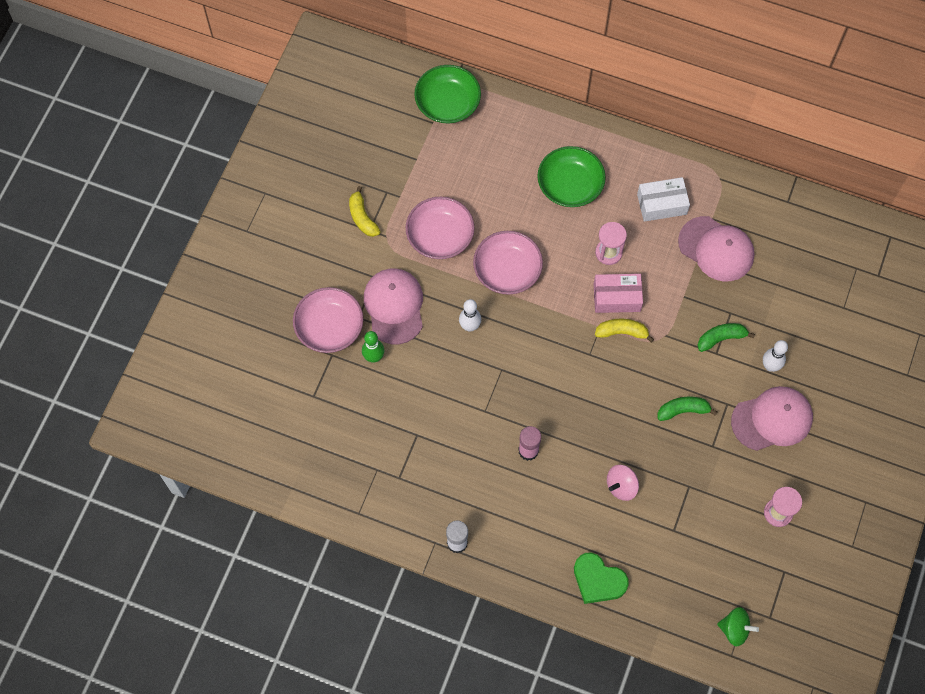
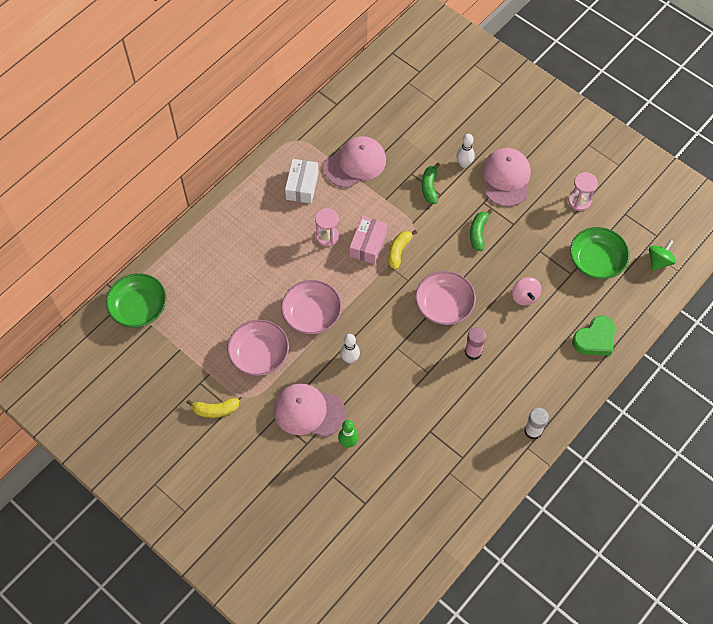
camera: 70 degrees left, 5 degrees down
pink bowl [293,287,363,353] -> pink bowl moved to [415,271,476,325]
green bowl [537,146,606,207] -> green bowl moved to [570,227,630,279]

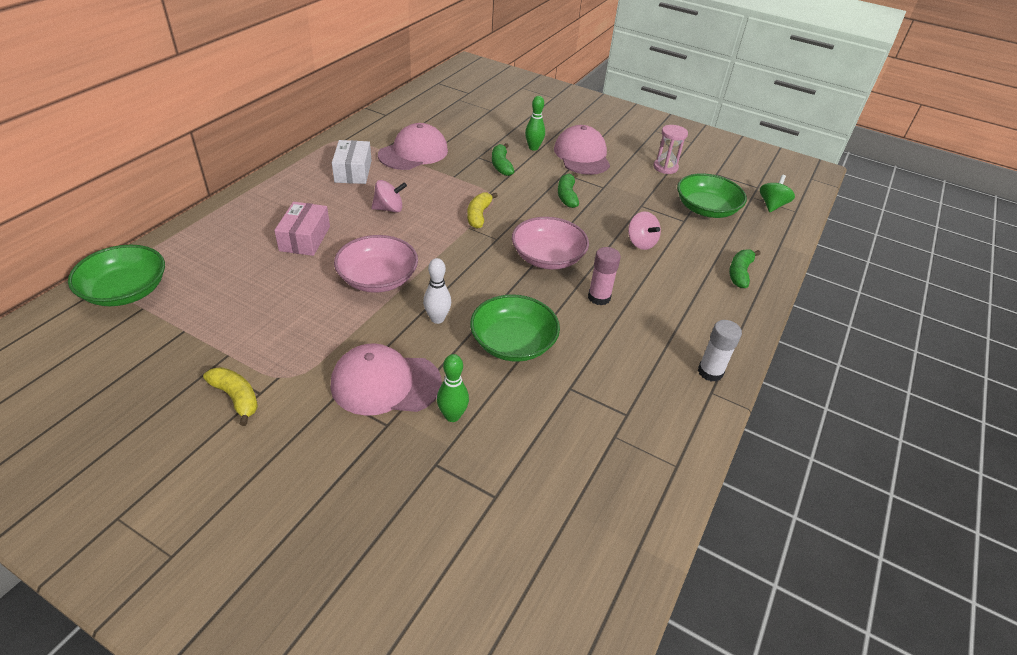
camera: 15 degrees left, 20 degrees down
yellow banana [187,398,239,418] -> yellow banana turned 120 degrees counterclockwise [203,367,258,426]
pink bowl [227,320,289,376] -> none
pink hourglass [315,208,339,247] -> pink spinning top [371,180,407,213]
pink box [349,216,387,264] -> pink box moved to [274,202,330,256]
white bowling pin [457,134,475,168] -> green bowling pin [525,96,545,151]
green heart [572,315,615,356] -> green banana [729,249,761,288]
none -> green bowl [470,294,560,362]

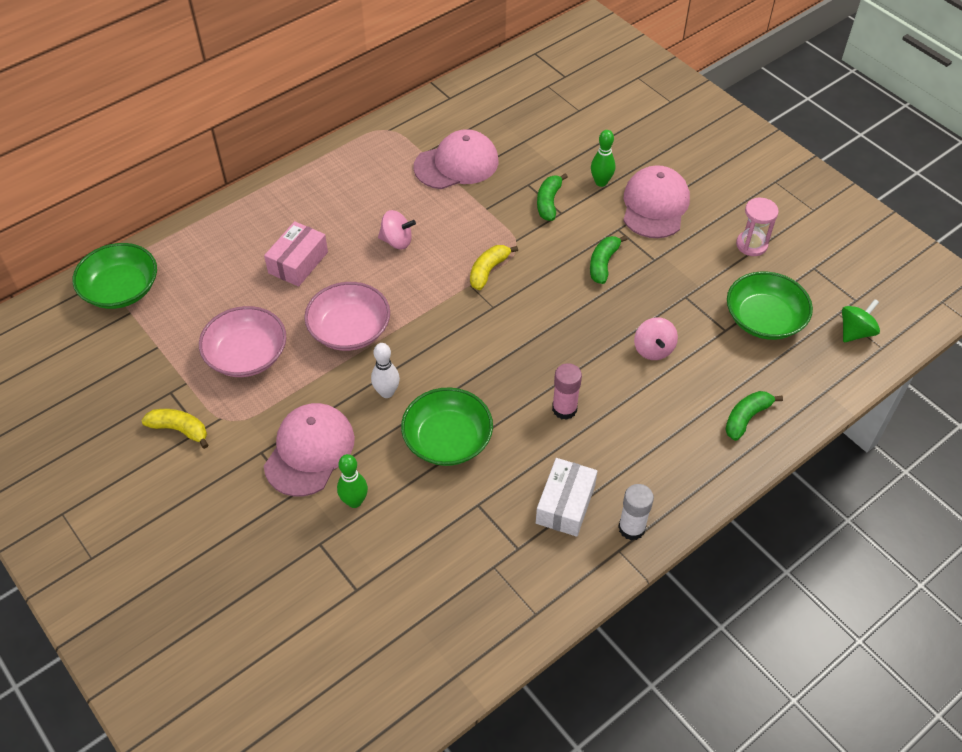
camera: 25 degrees right, 10 degrees up
yellow banana [203,367,258,426] -> yellow banana turned 45 degrees counterclockwise [141,409,208,449]
pink cap [331,343,442,416] -> pink cap turned 90 degrees clockwise [264,403,355,497]
white box [332,140,372,184] -> white box moved to [536,458,597,537]
pink bowl [512,217,589,270] -> pink bowl moved to [199,306,286,377]

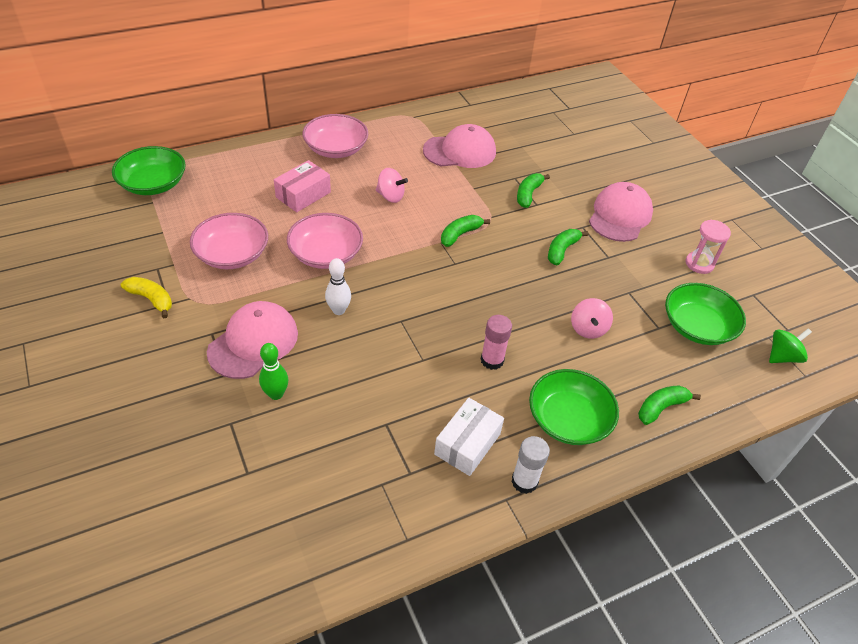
camera: 10 degrees right, 5 degrees down
green bowl [401,387,493,466] -> green bowl moved to [529,369,619,445]
yellow banana [470,245,518,290] -> green banana [441,215,490,247]
green bowling pin [591,130,615,187] -> none
none -> pink bowl [302,114,368,158]

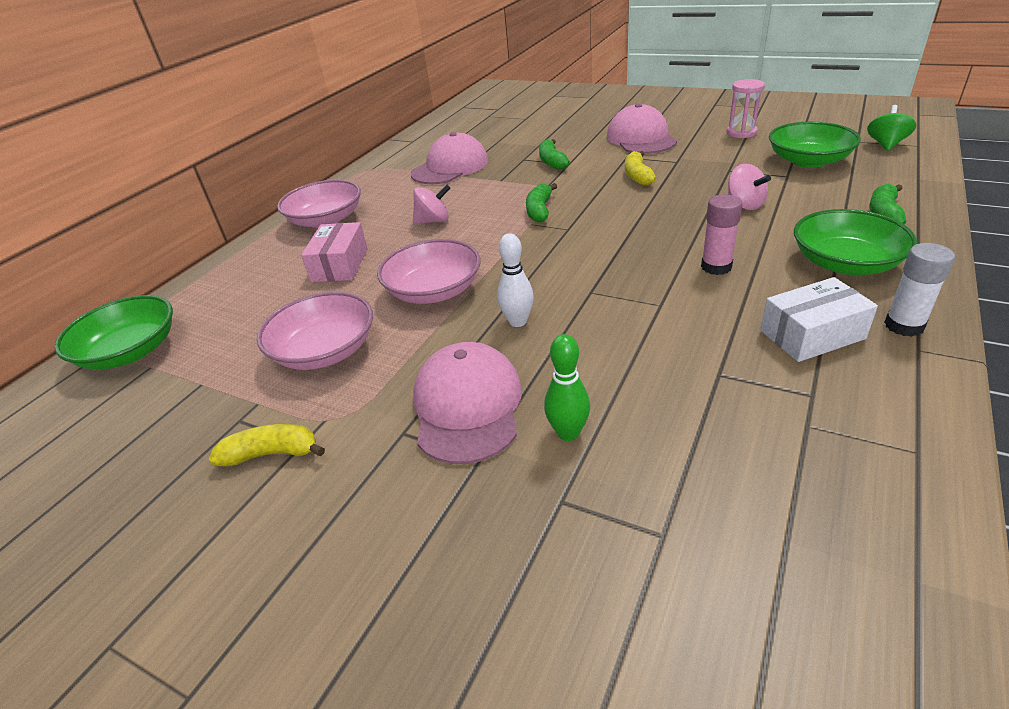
camera: 30 degrees left, 10 degrees down
white box [434,398,504,476] -> white box turned 75 degrees clockwise [760,277,878,362]
green banana [548,229,588,265] -> yellow banana [625,151,656,186]

